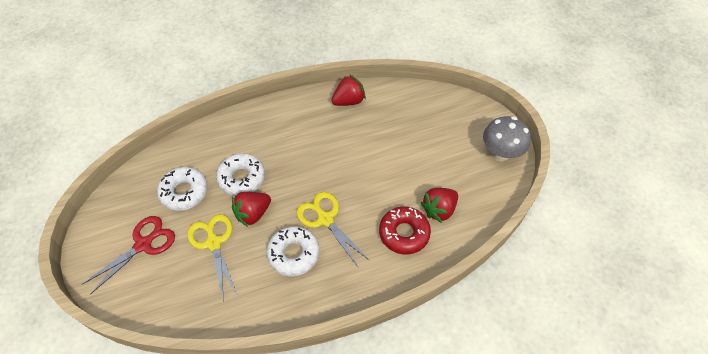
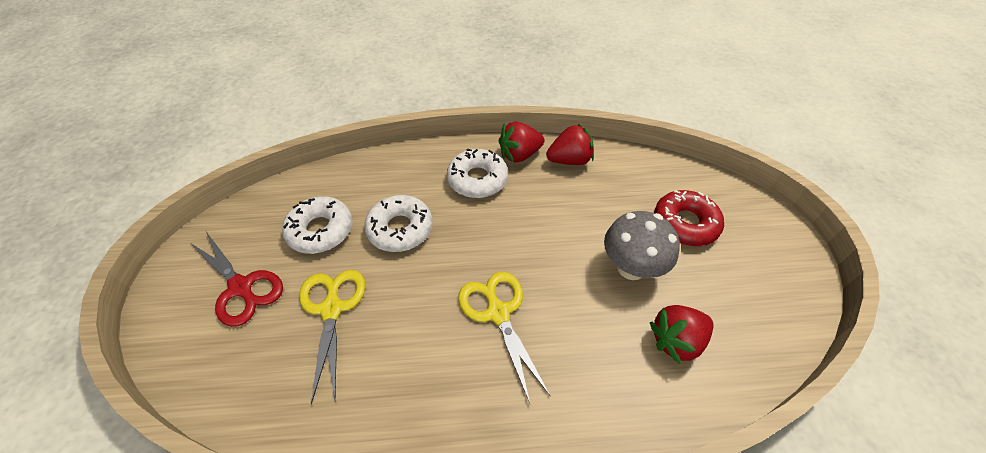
camera: 15 degrees right, 5 degrees down
red scissors [82,216,175,294] -> red scissors turned 75 degrees clockwise [189,232,283,326]
red strawberry [232,192,271,227] -> red strawberry moved to [498,122,545,163]
white donut [266,226,319,276] -> white donut moved to [447,148,508,198]
red donut [379,207,431,254] -> red donut moved to [654,190,724,246]
grey mushroom [483,116,531,162] -> grey mushroom moved to [604,211,680,280]

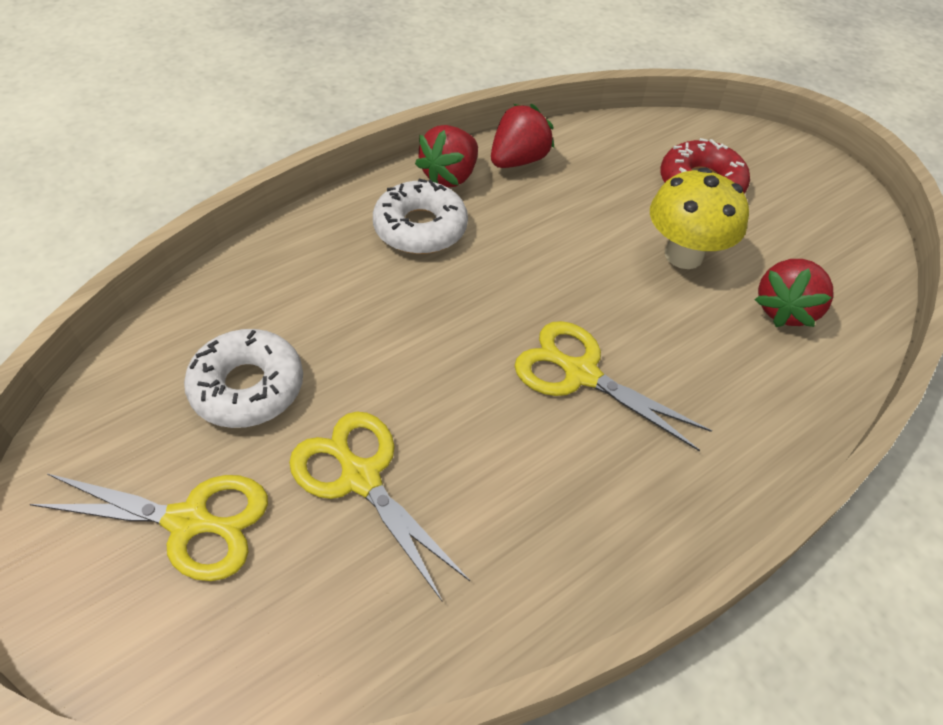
camera: 35 degrees left, 0 degrees up
red scissors [189,232,283,326] -> yellow scissors [30,473,268,581]
white donut [364,195,433,252] -> none
grey mushroom [604,211,680,280] -> yellow mushroom [650,167,749,269]

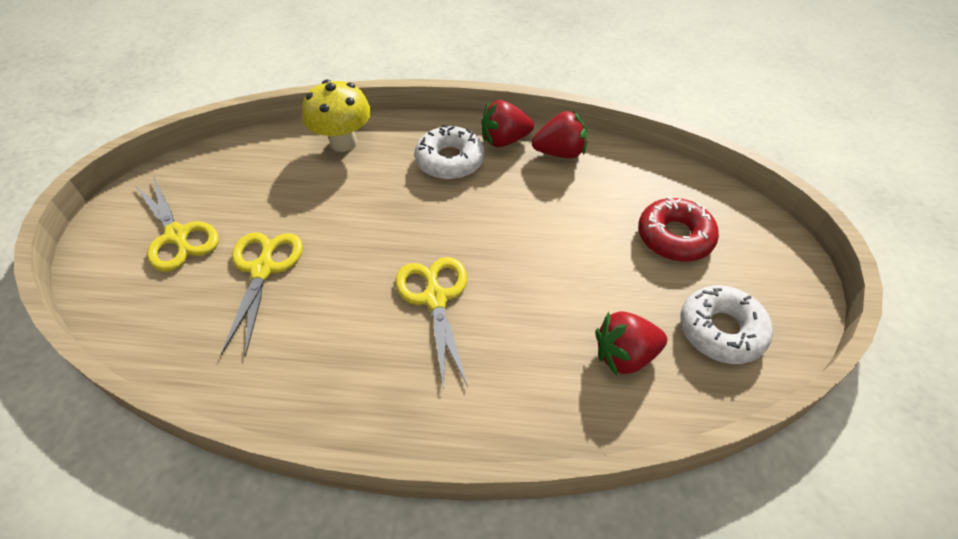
camera: 45 degrees right, 0 degrees up
white donut [184,329,303,428] -> white donut moved to [680,285,773,364]
yellow mushroom [650,167,749,269] -> yellow mushroom moved to [302,80,371,152]

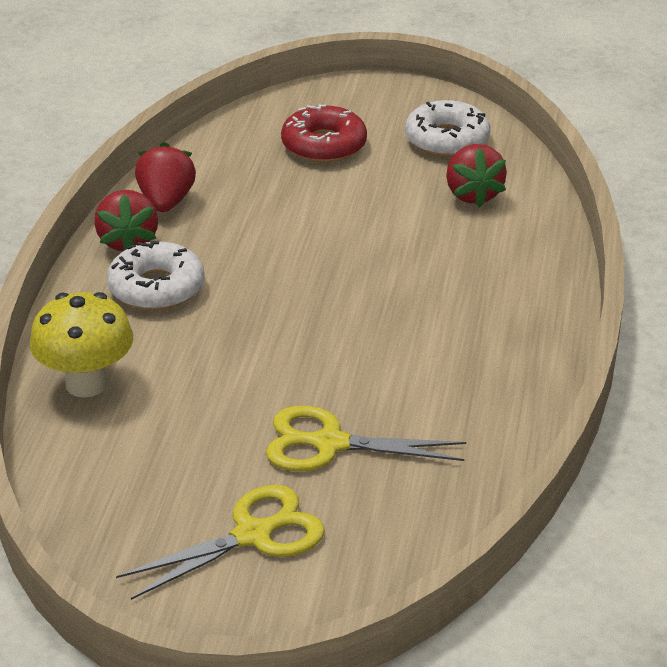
camera: 85 degrees left, 15 degrees down
yellow scissors [395,257,468,390] -> none

